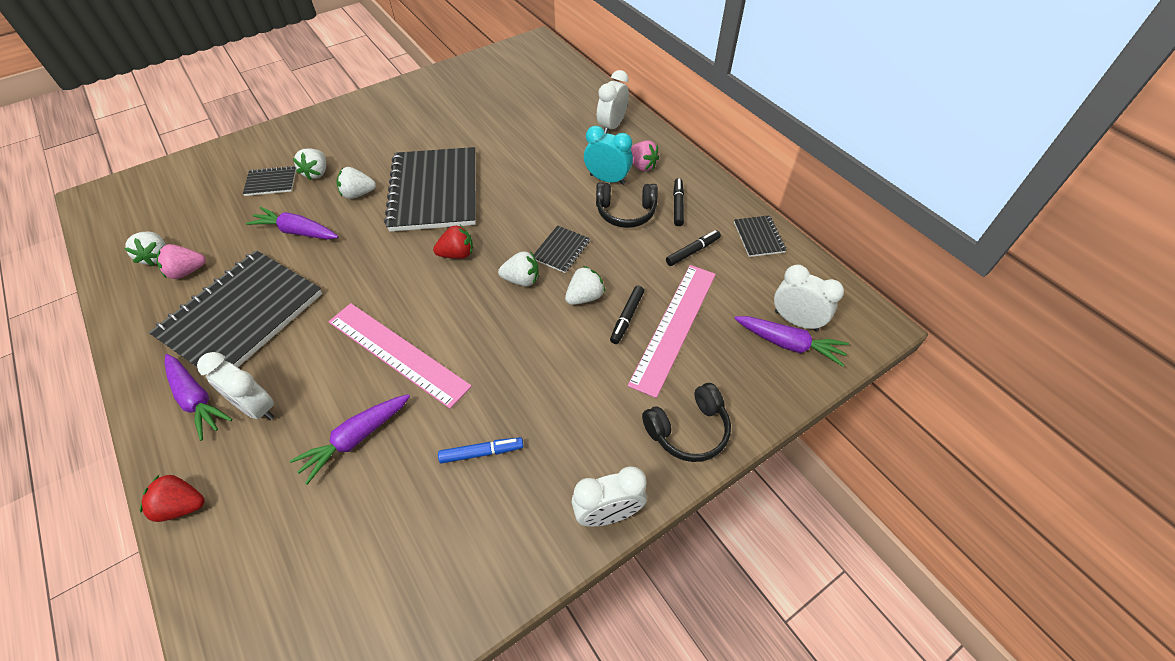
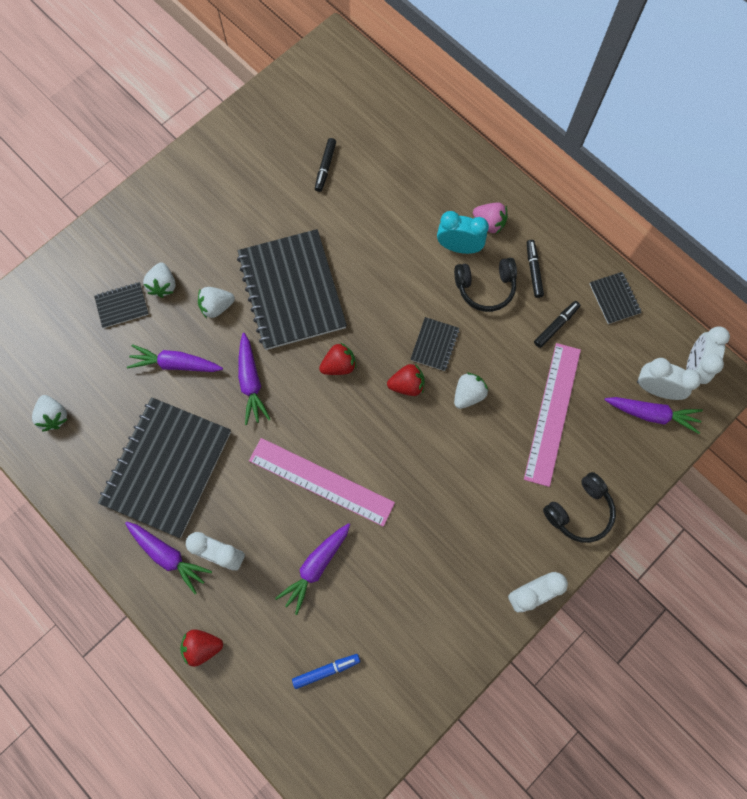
camera: 10 degrees left, 20 degrees up
pink strawberry [157,244,206,279] -> none
blue marker [438,437,524,464] -> blue marker moved to [292,654,360,689]
white strawberry [498,251,539,286] -> red strawberry [387,364,424,396]
white clock [597,70,629,134] -> white clock moved to [686,326,730,384]
black marker [610,286,644,344] -> black marker moved to [315,138,336,192]
none -> purple carrot [238,333,271,425]

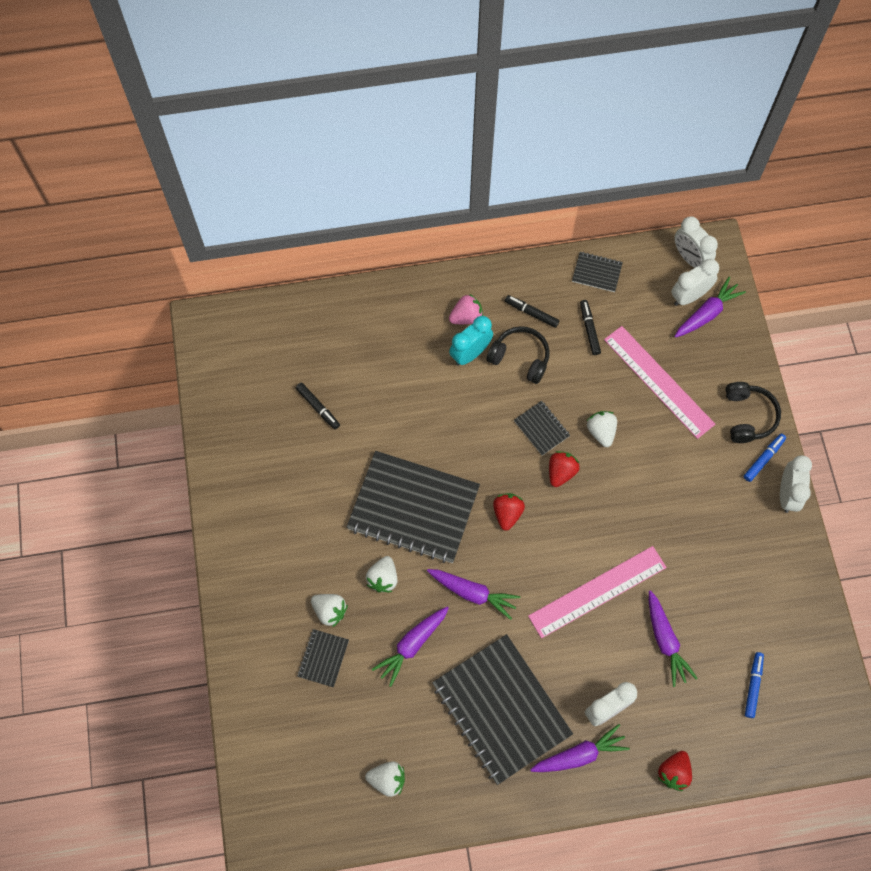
camera: 55 degrees left, 5 degrees down
black headphones [454,258,517,312] -> black headphones turned 90 degrees counterclockwise [486,326,550,384]
none -> blue marker [744,433,786,482]

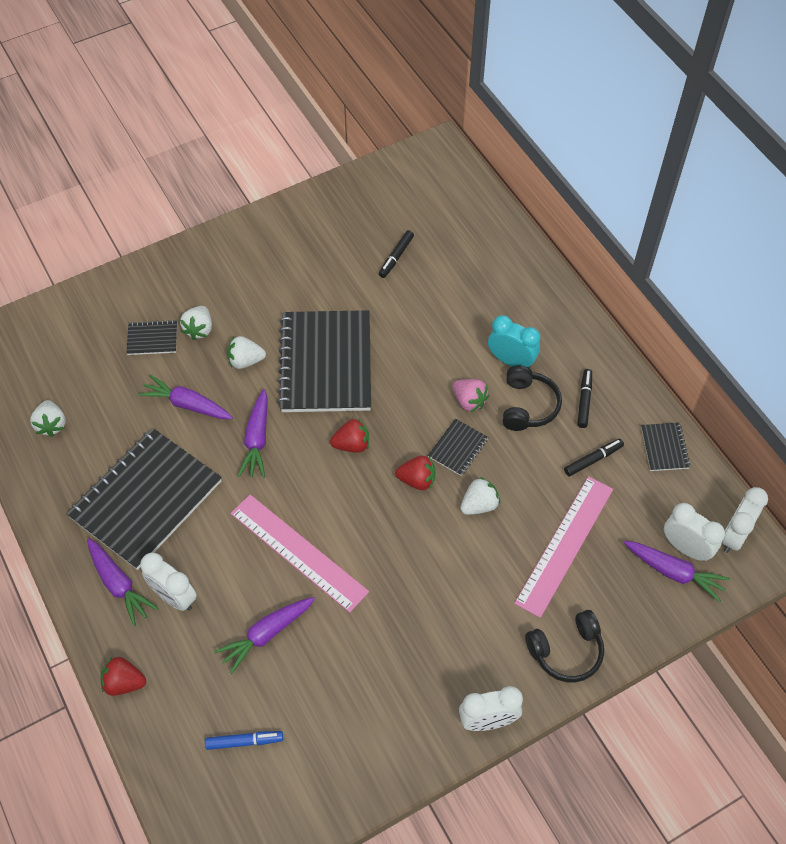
camera: 70 degrees right, 10 degrees down
pink strawberry [449,294,483,324] -> pink strawberry moved to [452,379,489,412]
blue marker [744,433,786,482] -> none

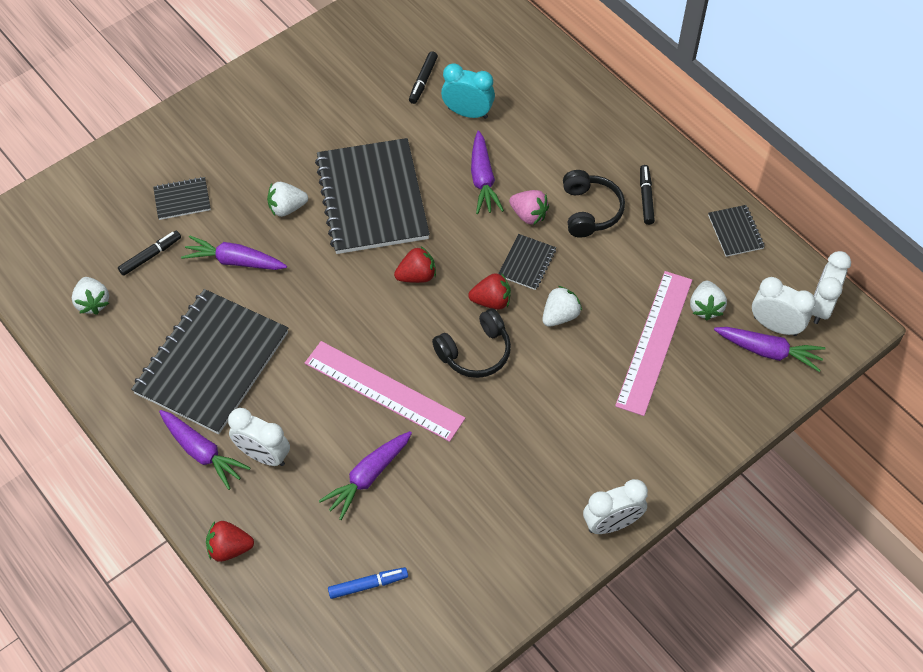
camera: 10 degrees left, 0 degrees up
white strawberry [180,306,212,340] -> white strawberry moved to [690,281,727,321]
purple carrot [238,389,268,478] -> purple carrot moved to [471,131,504,214]
turquoise clock [488,315,540,368] -> turquoise clock moved to [441,63,495,119]
black headphones [525,610,604,683] -> black headphones moved to [432,308,511,378]
black marker [564,439,624,476] -> black marker moved to [118,231,181,276]

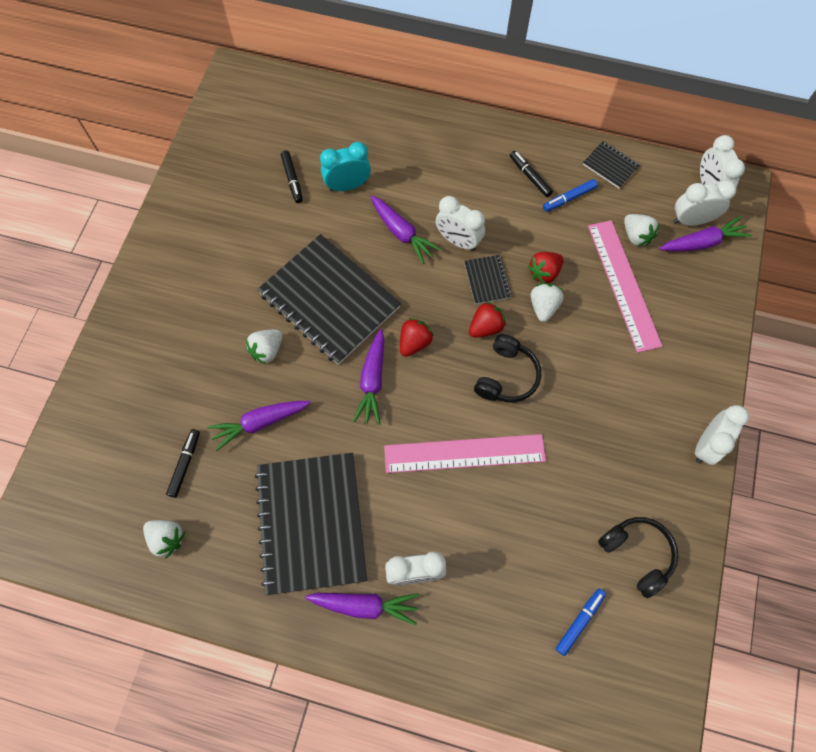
camera: 35 degrees left, 10 degrees up
black notebook [153,177,211,220] -> none
red strawberry [206,521,254,562] -> red strawberry moved to [528,252,564,284]
purple carrot [319,431,412,520] -> purple carrot moved to [353,329,384,425]
pink strawberry [509,190,549,225] -> white clock [435,196,485,251]
black headphones [563,170,625,238] -> black headphones moved to [598,517,679,598]
none -> blue marker [543,179,598,212]

